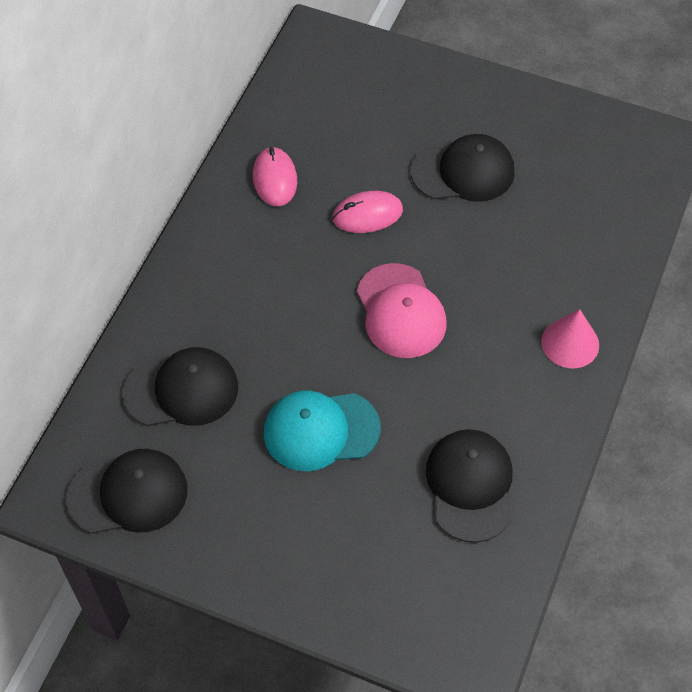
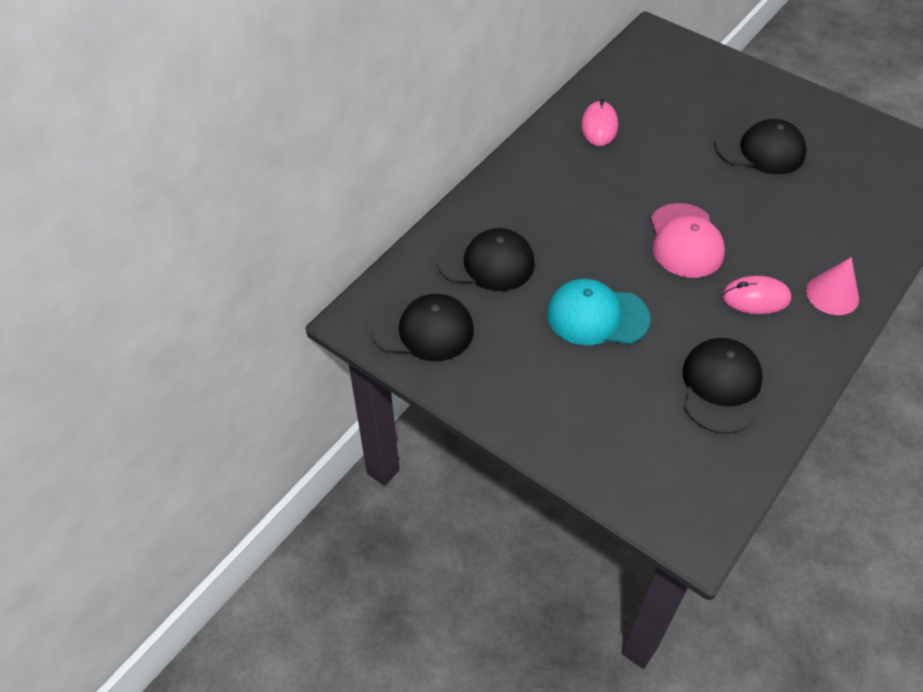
camera: 15 degrees right, 5 degrees down
pink mouse [332,191,403,233] -> pink mouse moved to [722,276,791,314]

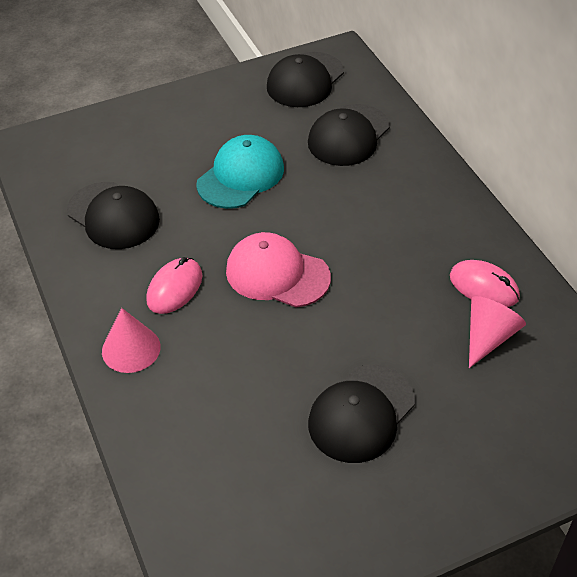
camera: 120 degrees right, 5 degrees down
none -> pink cone [469,296,526,368]

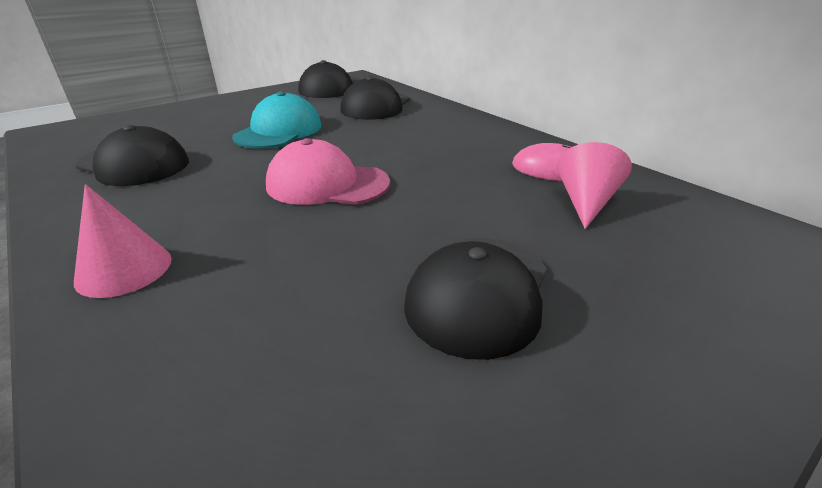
camera: 15 degrees left, 15 degrees down
pink mouse [146,257,202,314] -> none

